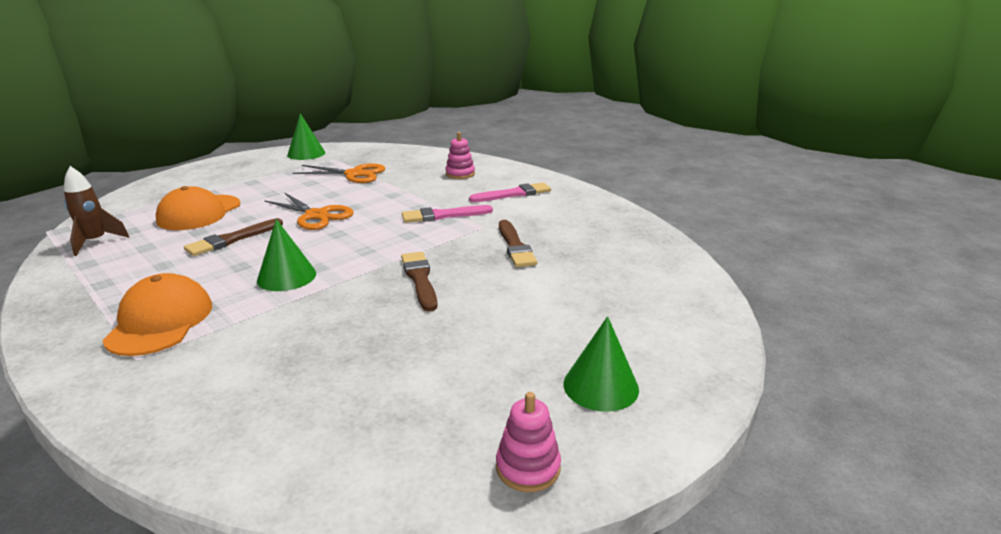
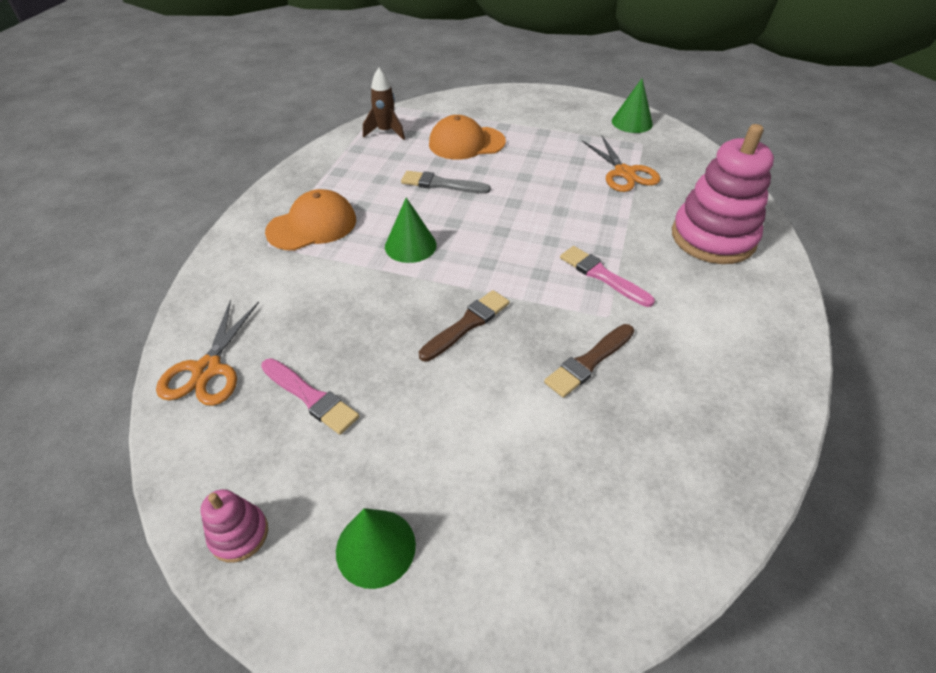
camera: 60 degrees right, 20 degrees up
brown brush [184,218,283,256] -> grey brush [401,171,491,194]
orange scissors [264,193,354,230] -> orange scissors moved to [156,300,259,406]
pink stacking toy [445,132,475,179] -> pink stacking toy [672,124,774,264], size x2.20
pink brush [469,182,551,202] -> pink brush moved to [261,358,359,435]

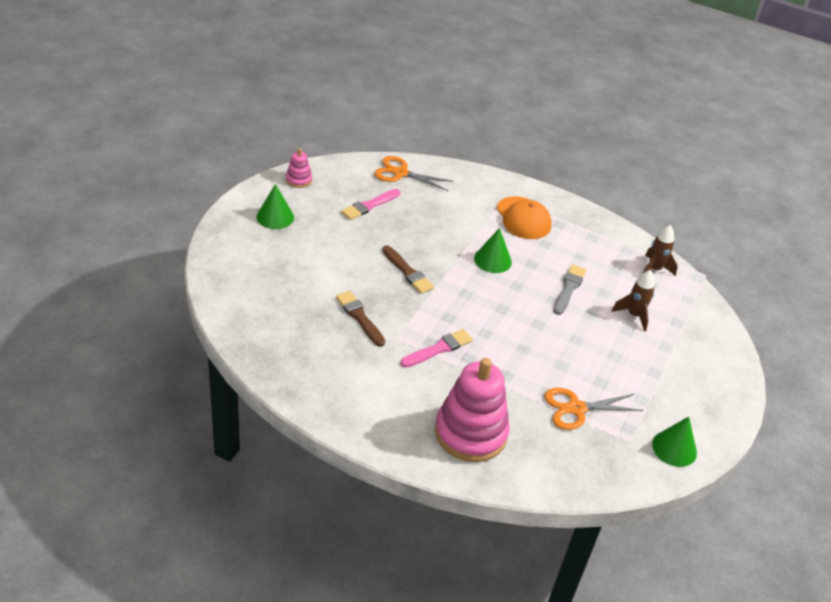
camera: 95 degrees right, 5 degrees down
orange cap [429,115,506,160] -> brown rocket [612,270,655,332]

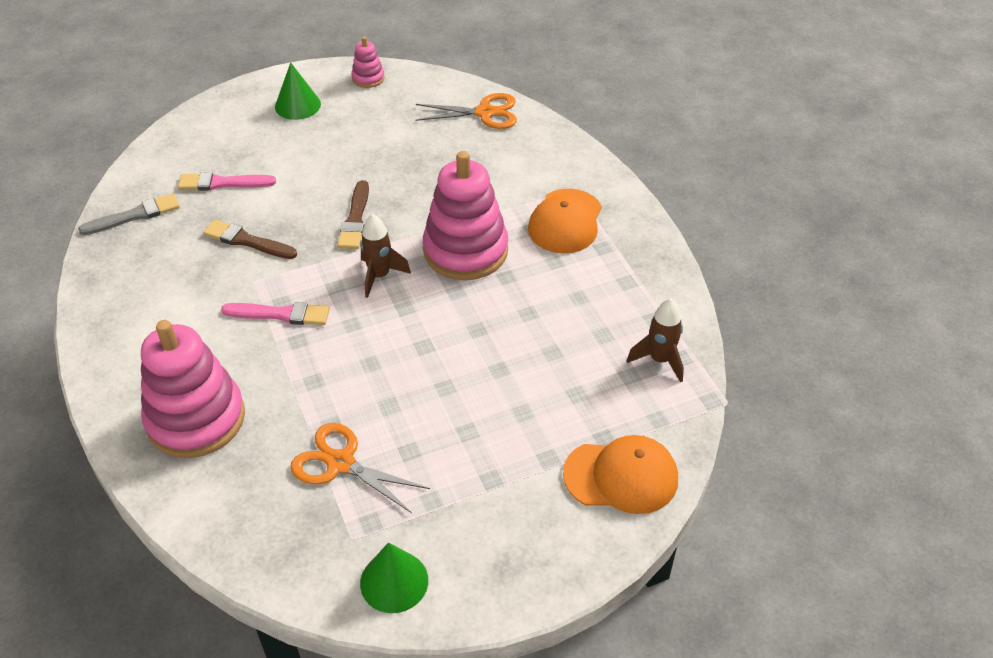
camera: 45 degrees right, 5 degrees up
brown brush [336,291,385,347] -> brown brush turned 75 degrees counterclockwise [203,220,297,259]
pink brush [341,189,400,220] -> pink brush moved to [178,172,276,191]
orange scissors [374,156,453,191] -> orange scissors turned 120 degrees clockwise [415,93,517,129]
green cone [474,228,512,273] -> pink stacking toy [423,151,508,280]
grey brush [554,264,586,315] -> grey brush moved to [78,193,180,235]
brown rocket [612,270,655,332] -> brown rocket moved to [360,214,411,298]
none -> orange cap [563,435,678,514]

